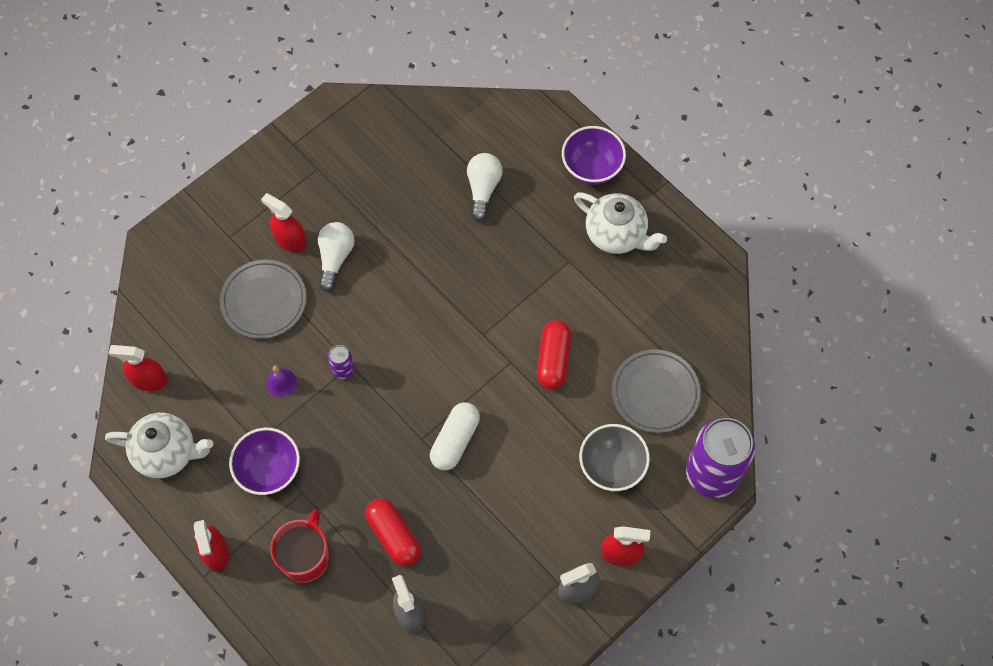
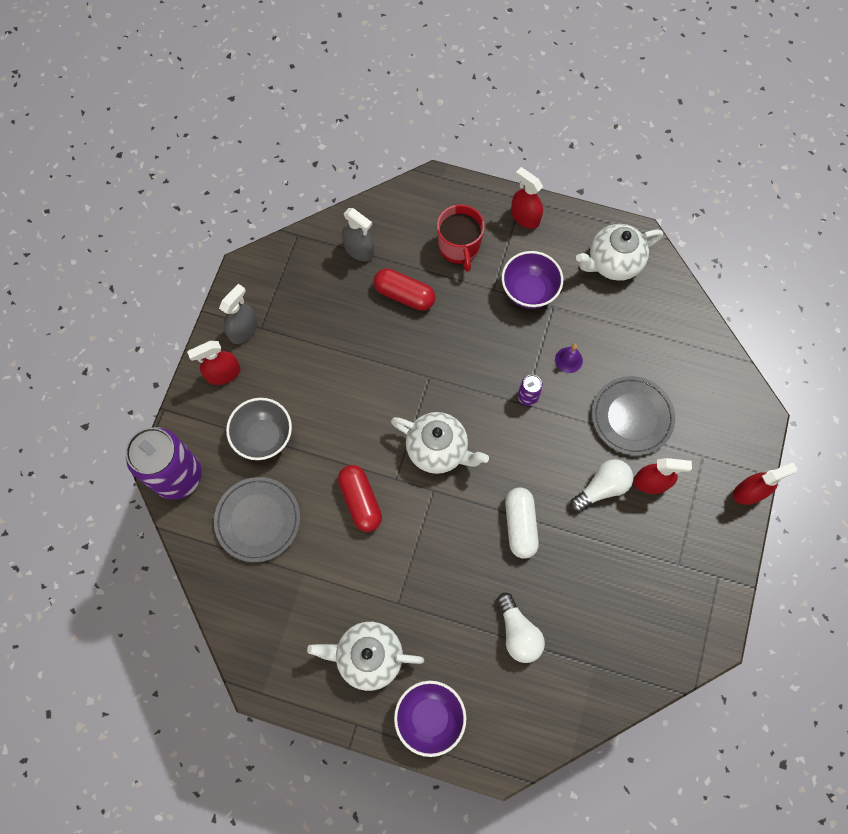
camera: 150 degrees right, 5 degrees up
red spray bottle [109,345,167,391] -> red spray bottle moved to [733,462,798,505]
white light bulb [318,222,354,292] -> white light bulb turned 105 degrees counterclockwise [570,459,633,512]
white capsule [430,402,480,470] -> white capsule moved to [505,487,539,559]
none -> white teapot [391,412,489,474]

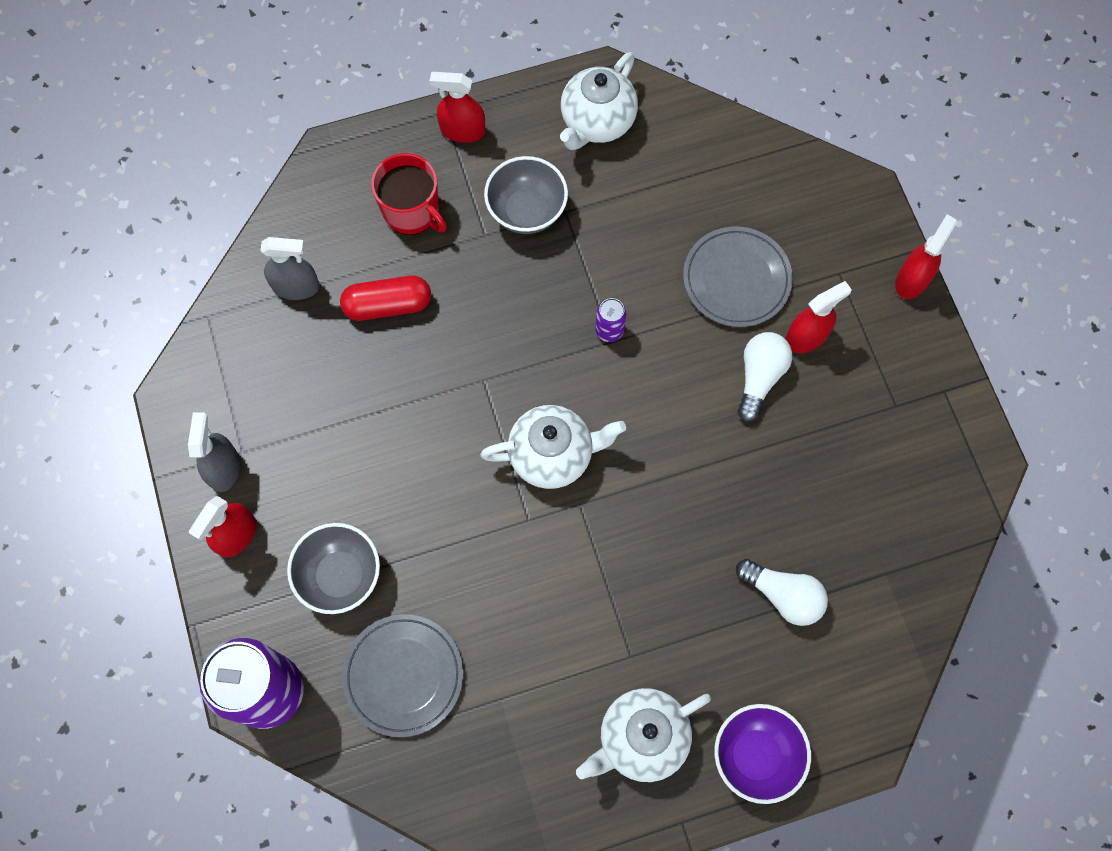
camera: 35 degrees left, 0 degrees up
red capsule [338,465,382,532] -> none
purple bowl [501,251,563,309] -> grey bowl [484,156,568,234]
white capsule [505,487,539,559] -> none
purple bell [555,343,583,373] -> none

